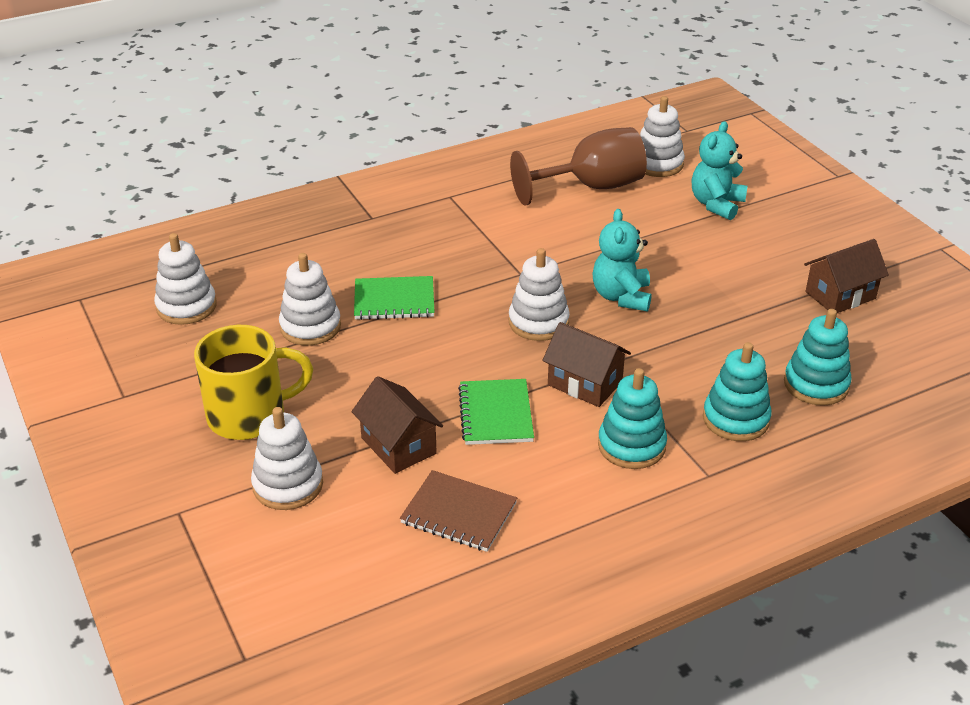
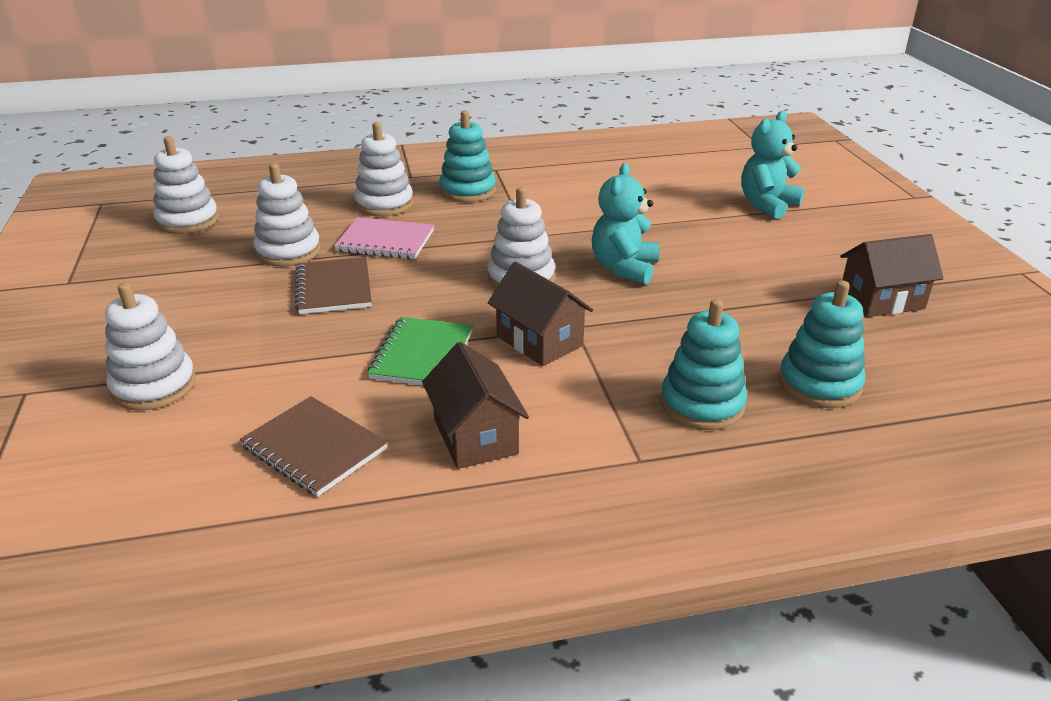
camera: 15 degrees right, 5 degrees down
yellow mug [194,325,313,440] -> none
brown house [352,376,443,474] -> brown house moved to [422,342,529,469]
green notebook [354,276,435,320] -> pink notebook [334,217,434,259]
brown goblet [510,127,647,206] -> none
turquoise stacking toy [598,368,667,469] -> turquoise stacking toy moved to [439,110,496,202]
white stacking toy [640,96,685,177] -> white stacking toy moved to [354,122,414,216]
none -> brown notebook [295,257,372,314]

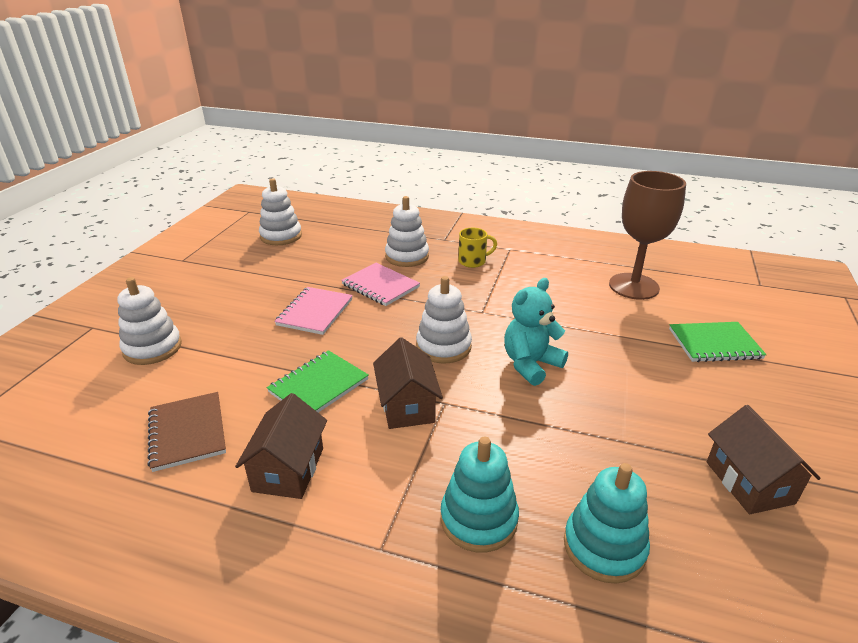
camera: 30 degrees right, 0 degrees up
white stacking toy [253,163,321,266] -> none
brown notebook [295,257,372,314] -> pink notebook [274,287,353,335]
turquoise stacking toy [439,110,496,202] -> yellow mug [458,228,497,268]
turquoise teddy bear [741,111,805,219] -> green notebook [669,322,767,362]
brown house [840,234,944,317] -> brown house turned 60 degrees clockwise [707,405,821,514]
none -> brown goblet [609,171,686,300]

